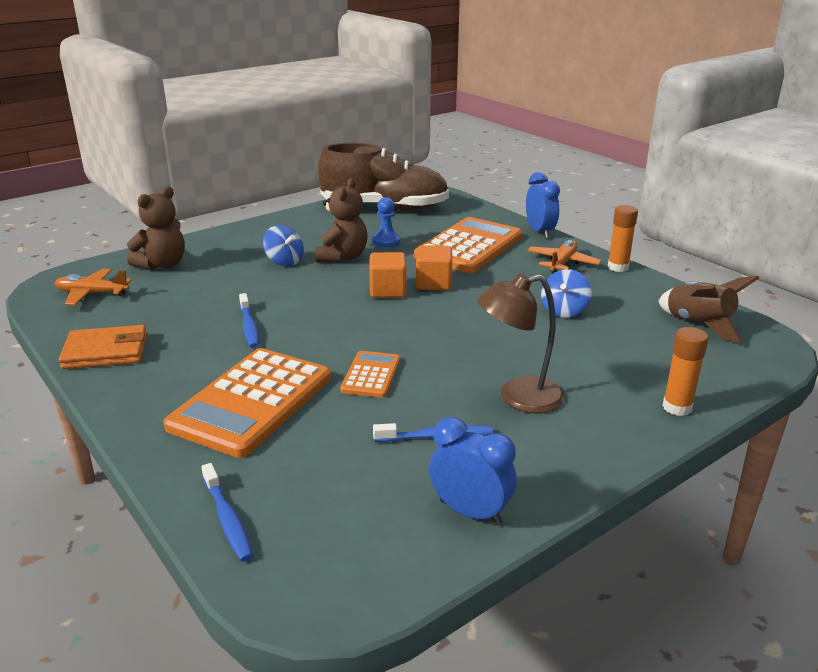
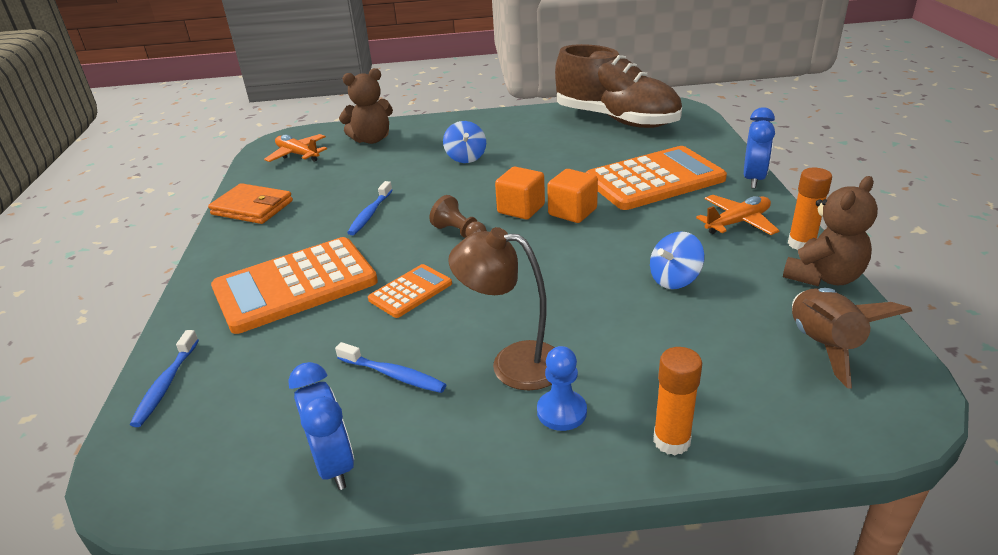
camera: 35 degrees right, 5 degrees up
brown teddy bear [315,178,368,263] -> brown teddy bear moved to [783,176,878,286]
blue pawn [372,197,400,247] -> blue pawn moved to [537,346,587,431]
none -> brown pawn [430,195,487,238]

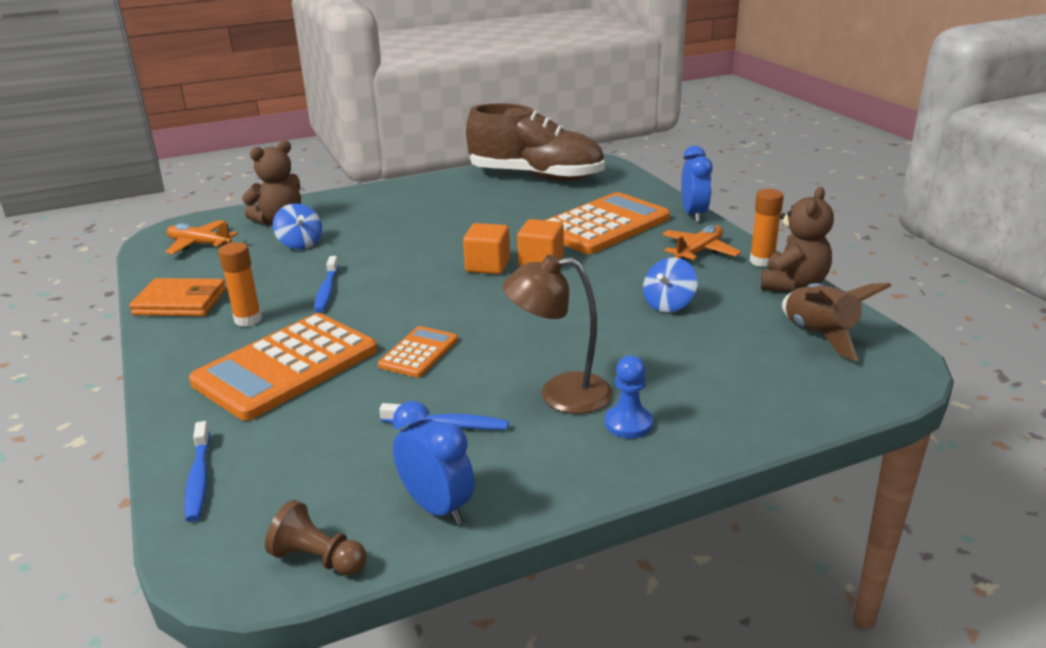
camera: 20 degrees left, 5 degrees down
brown pawn [430,195,487,238] -> brown pawn moved to [265,500,367,576]
blue spinning top [443,121,486,163] -> blue spinning top moved to [273,203,322,249]
orange glue stick [653,347,702,455] -> orange glue stick moved to [218,242,262,327]

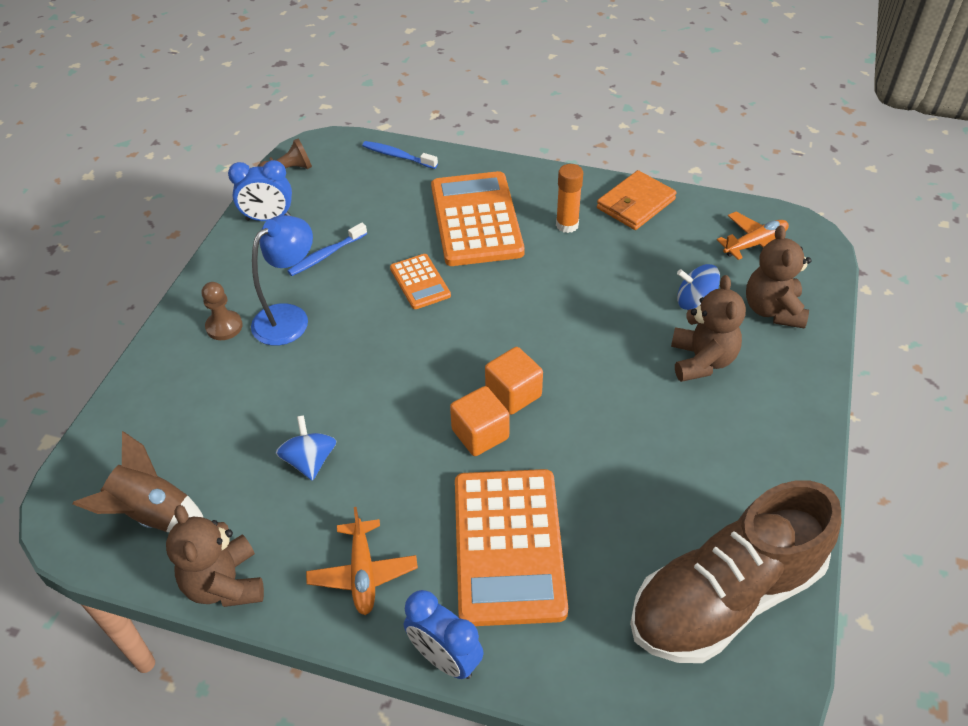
camera: 130 degrees right, 20 degrees up
blue toothbrush [314,256,339,313] -> none
brown lamp [503,255,613,414] -> blue lamp [251,215,313,346]
blue pawn [605,356,653,438] -> brown pawn [202,282,243,340]
orange glue stick [750,189,784,267] -> none
none -> brown teddy bear [671,275,746,382]

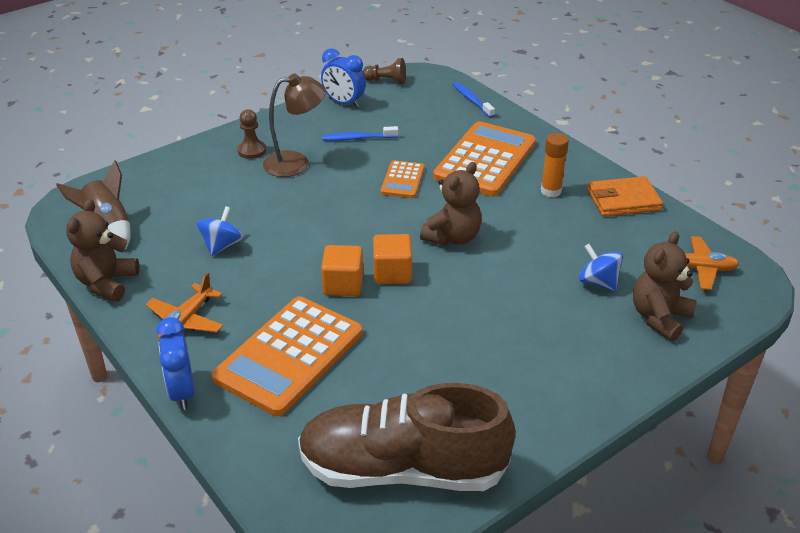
camera: 35 degrees right, 10 degrees down
blue lamp [251,215,313,346] -> brown lamp [263,74,326,177]
brown teddy bear [671,275,746,382] -> brown teddy bear moved to [420,162,482,246]

